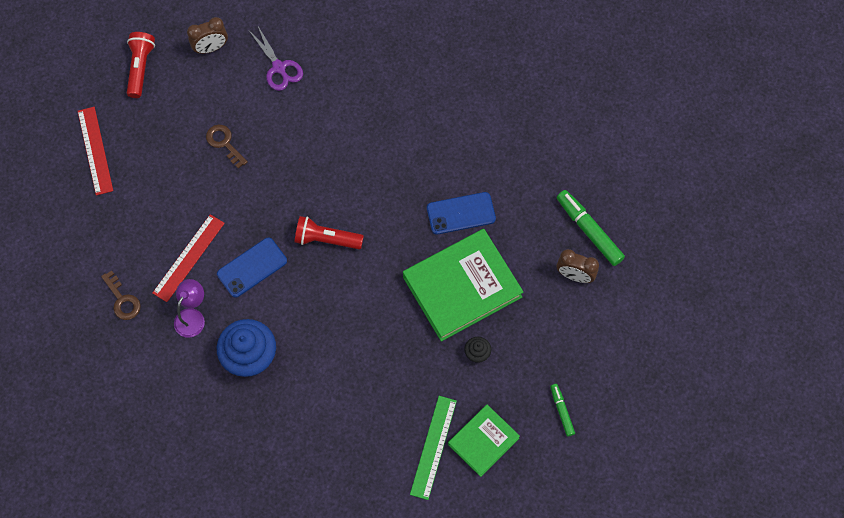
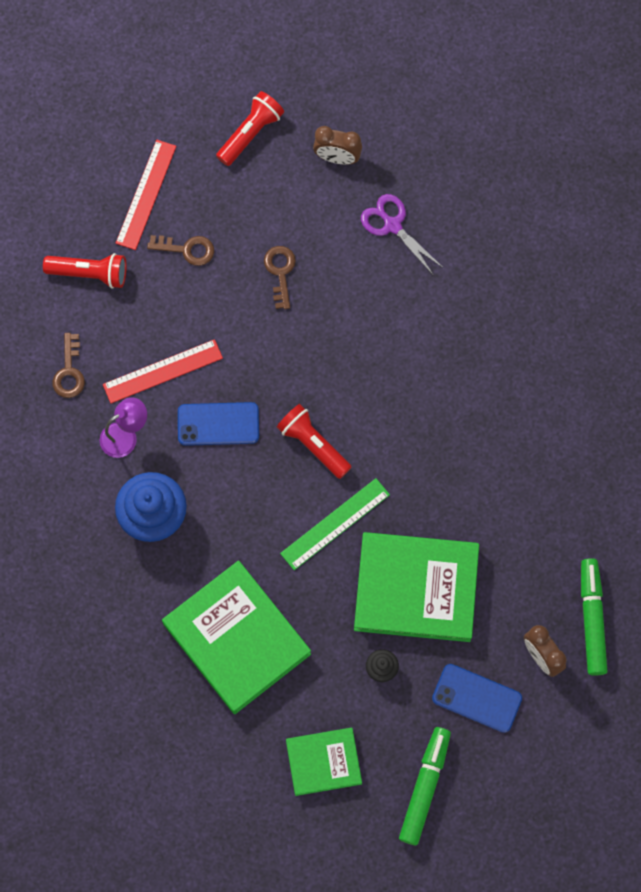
camera: 35 degrees right, 5 degrees up
purple scissors [249,27,303,91] -> purple scissors turned 135 degrees clockwise [361,194,442,276]
green ruler [410,396,457,500] -> green ruler moved to [280,478,390,570]
blue phone [427,192,496,234] -> blue phone moved to [432,664,522,733]
green marker [550,384,575,437] -> green marker [399,727,451,845], size x1.79
none -> red flashlight [43,253,126,289]
none -> brown key [147,235,214,266]
none -> green book [162,560,311,714]

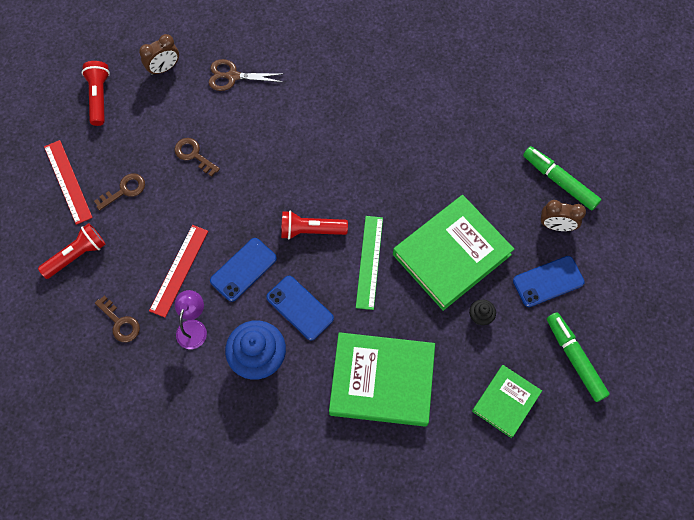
camera: 45 degrees left, 5 degrees down
purple scissors [361,194,442,276] -> brown scissors [209,59,283,91]
none -> blue phone [266,276,334,341]

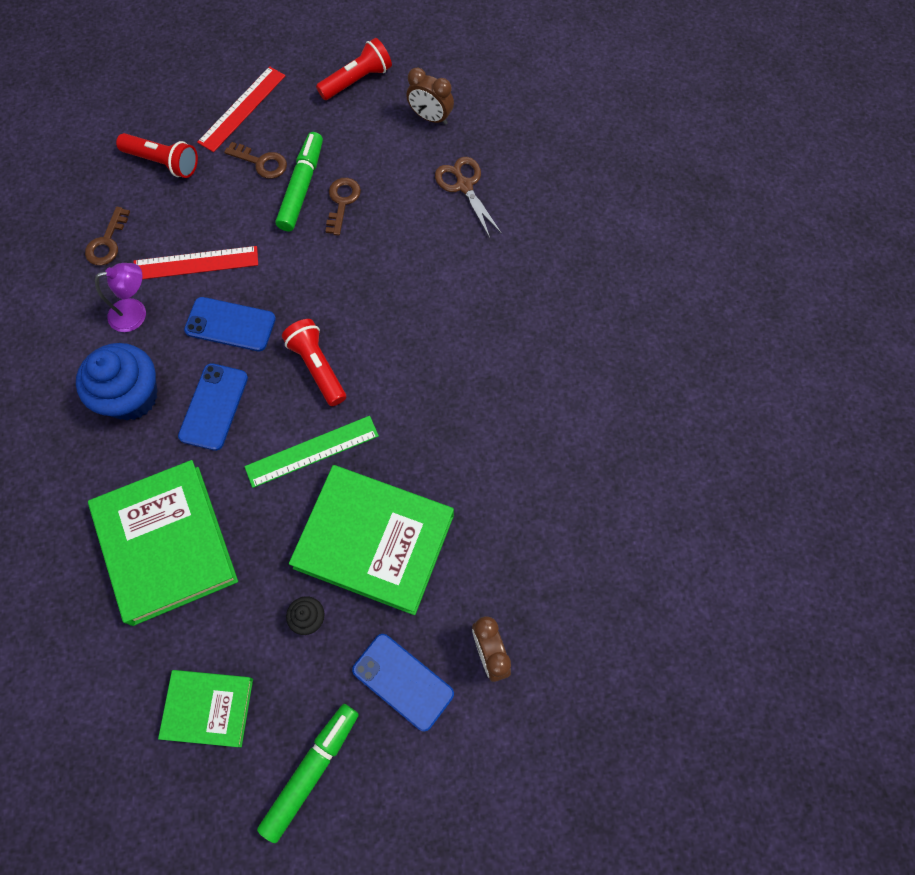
camera: 60 degrees right, 0 degrees up
green marker [523,146,601,210] -> green marker moved to [276,132,323,232]

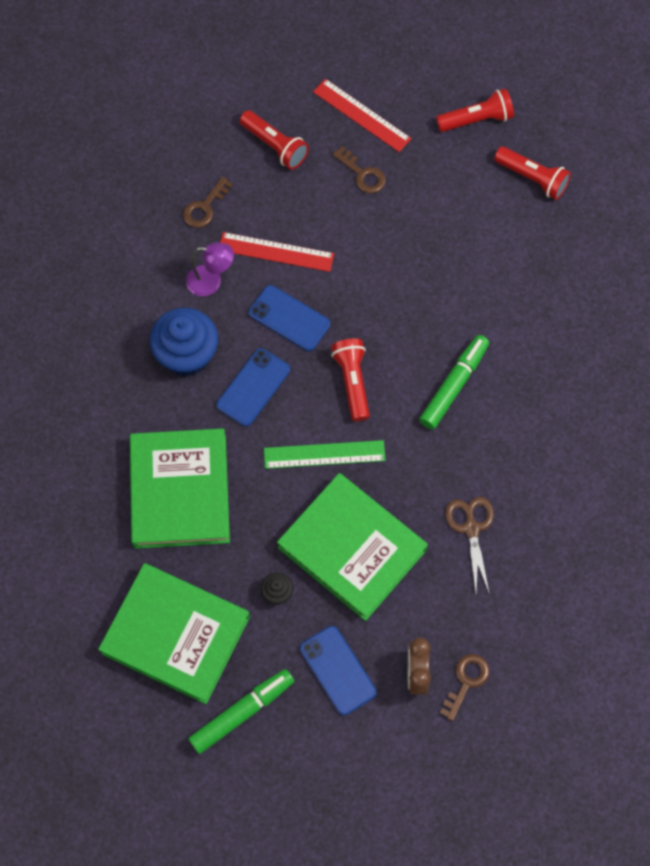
camera: 20 degrees right, 0 degrees up
green book [158,670,253,747] -> green book [98,563,250,704], size x1.76
red ruler [197,66,285,152] -> red ruler turned 75 degrees clockwise [313,79,412,152]
green marker [276,132,323,232] -> green marker moved to [419,335,489,430]
brown key [325,178,361,236] -> brown key moved to [440,654,490,721]
brown clock [406,68,454,125] -> red flashlight [494,146,571,200]
brown scissors [435,157,502,238] -> brown scissors moved to [445,497,494,595]

